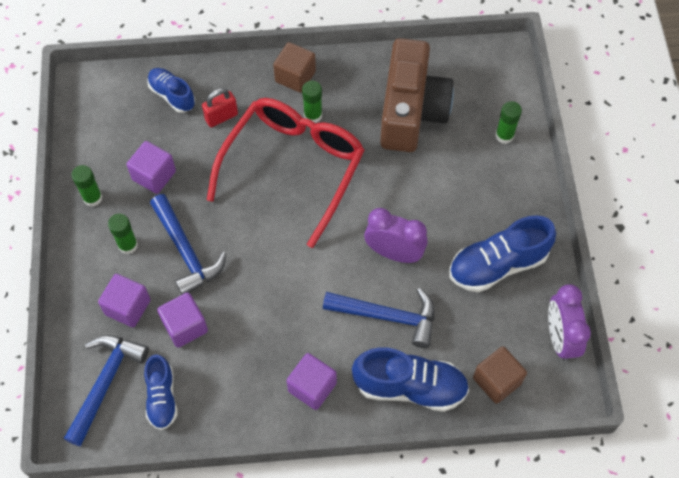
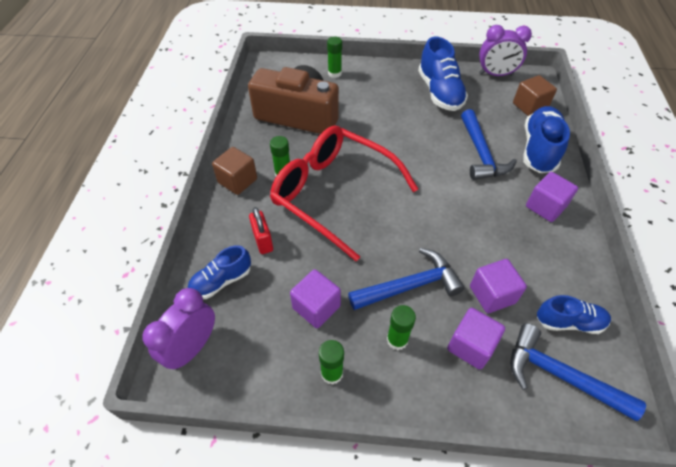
camera: 80 degrees left, 10 degrees down
blue hammer [323,288,435,348] -> blue hammer turned 150 degrees clockwise [461,109,517,180]
purple clock [364,208,428,263] -> purple clock moved to [142,288,215,370]

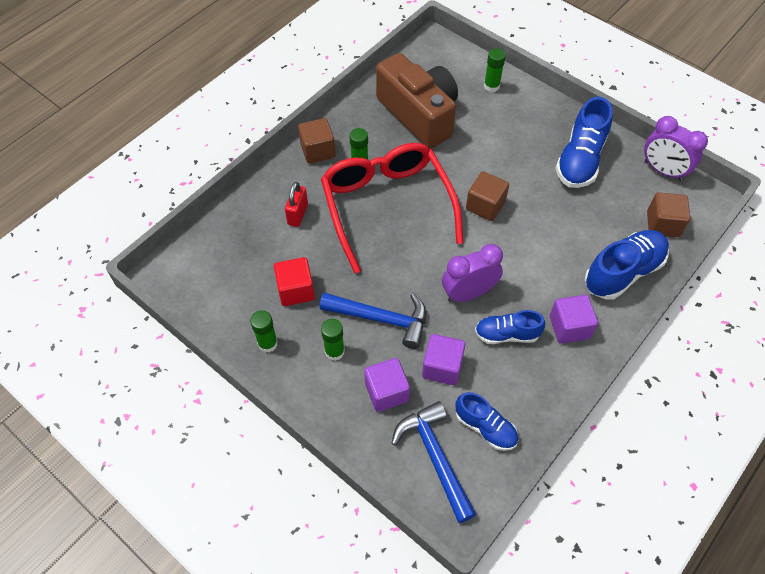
camera: 35 degrees right, 5 degrees up
purple clock [142,288,215,370] -> purple clock moved to [442,244,503,302]
blue shoe [188,245,251,299] -> blue shoe moved to [475,310,545,344]
purple cube [290,269,341,328] -> red cube [274,257,315,306]
blue hammer [461,109,517,180] -> none
none -> brown cube [466,171,509,221]

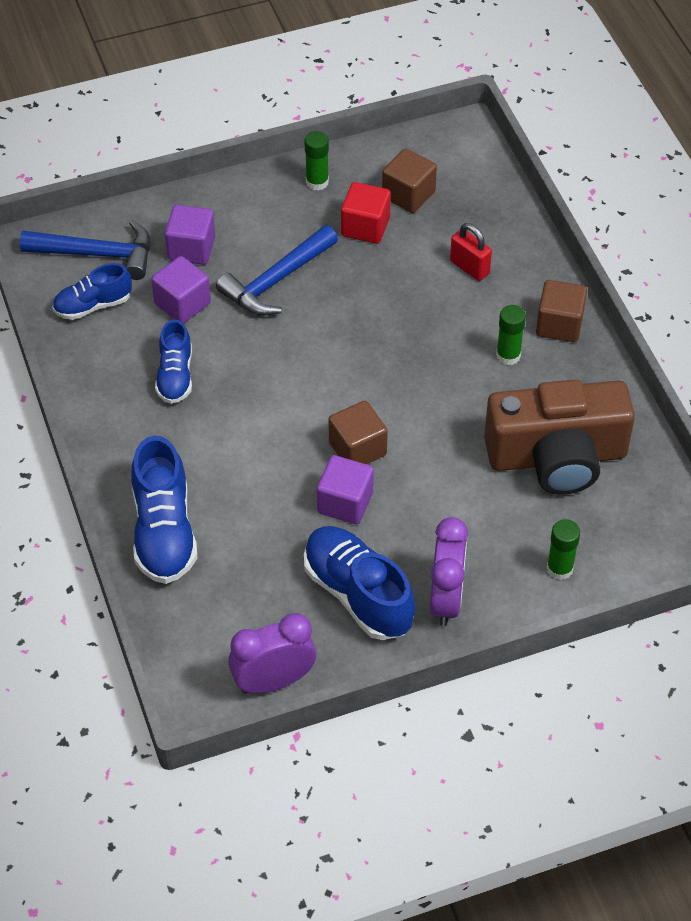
camera: 120 degrees right, 5 degrees down
red glasses [321,143,463,273] -> none
green glue stick [321,319,345,361] -> none
purple clock [442,244,503,302] -> purple clock moved to [430,517,468,626]
blue shoe [475,310,545,344] -> blue shoe turned 150 degrees clockwise [155,319,192,404]
purple cube [550,295,598,344] -> purple cube moved to [317,455,374,524]
brown cube [647,192,690,237] -> brown cube moved to [382,148,437,213]

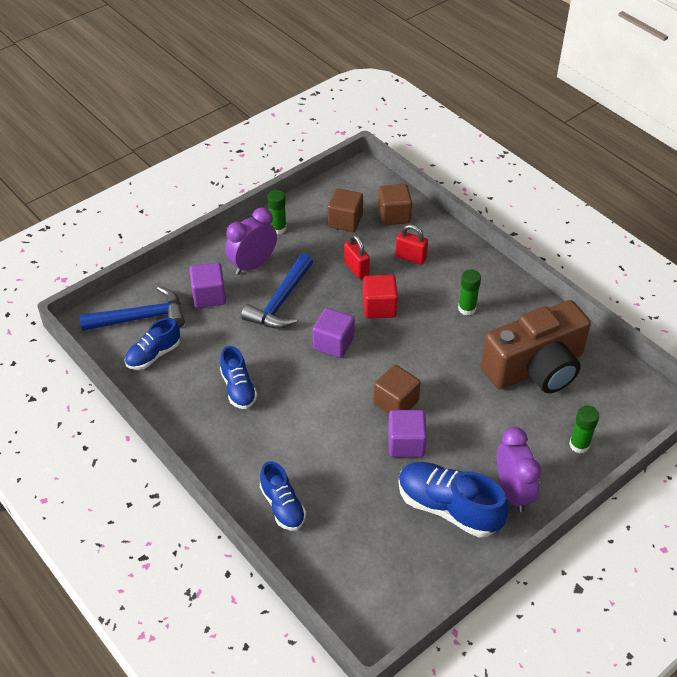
camera: 20 degrees left, 5 degrees down
blue shoe [131,436,197,584] -> blue shoe [260,461,306,531], size x0.62
purple cube [151,256,211,323] -> purple cube moved to [313,308,355,358]
purple clock [228,613,316,694] -> purple clock moved to [225,207,277,275]
red cube [341,182,391,244] -> red cube moved to [363,275,398,319]
brown cube [536,280,587,342] -> brown cube moved to [378,184,412,225]
none -> red padlock [344,234,370,279]

